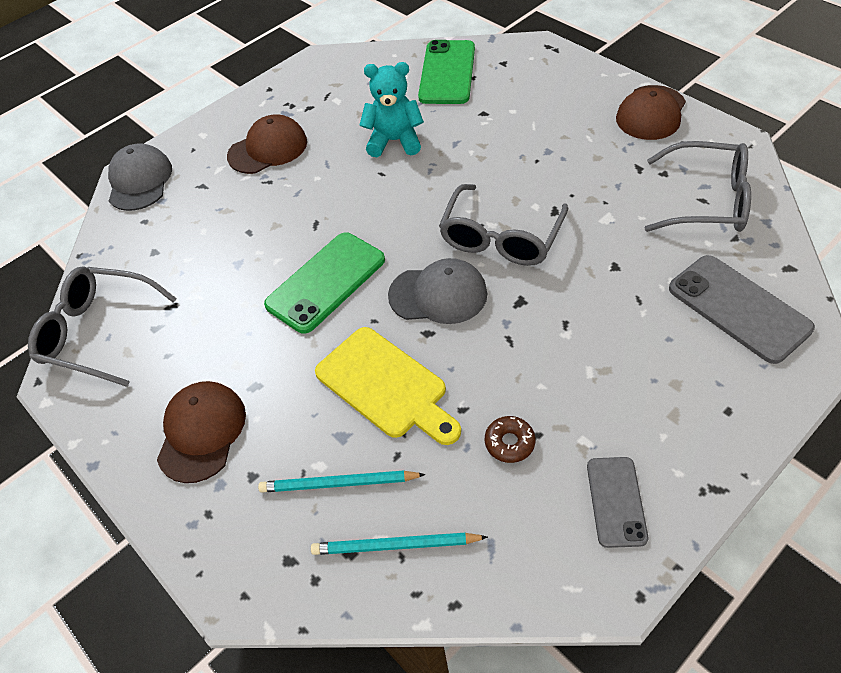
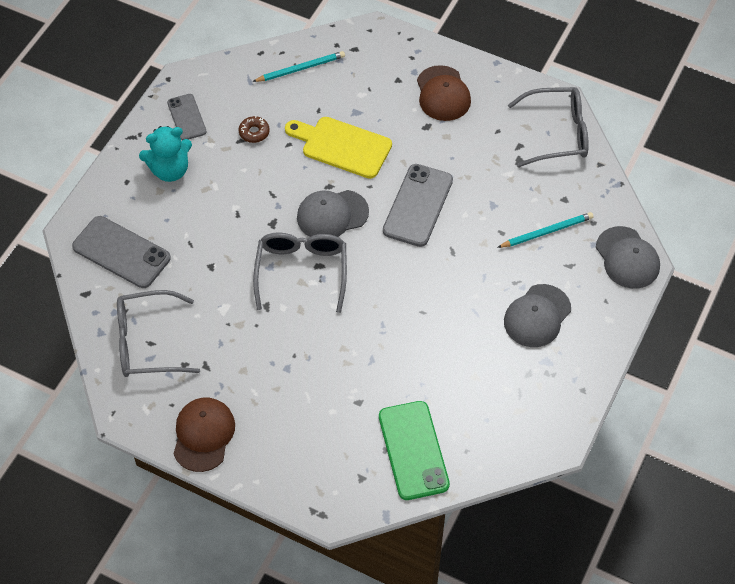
camera: 155 degrees right, 5 degrees up
brown cap [227,114,307,174] -> grey cap [504,284,571,347]
turquoise pencil [258,471,426,493] -> turquoise pencil moved to [497,212,594,248]
green phone [264,233,385,334] -> grey phone [383,164,453,247]
turquoise teddy bear [360,62,424,157] -> turquoise teddy bear moved to [139,126,192,182]

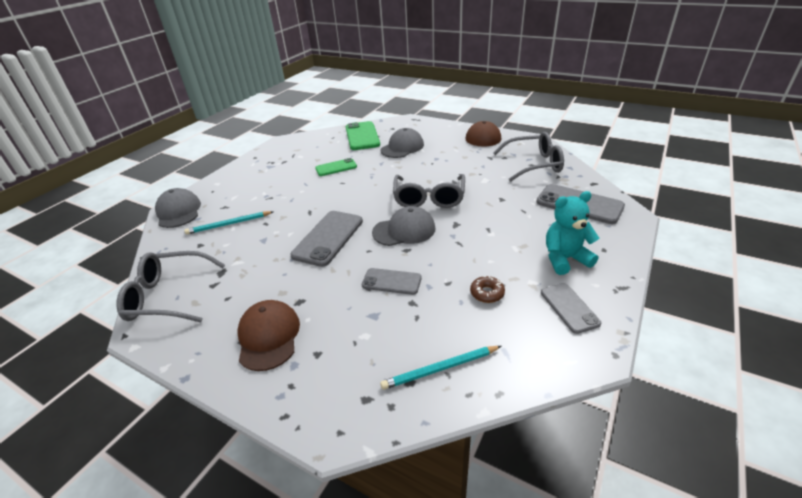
camera: 175 degrees left, 20 degrees down
yellow cutting board [285,117,392,179] -> grey phone [362,268,422,295]
grey cap [504,284,571,347] -> grey cap moved to [380,128,424,158]
none -> green phone [315,158,357,176]

